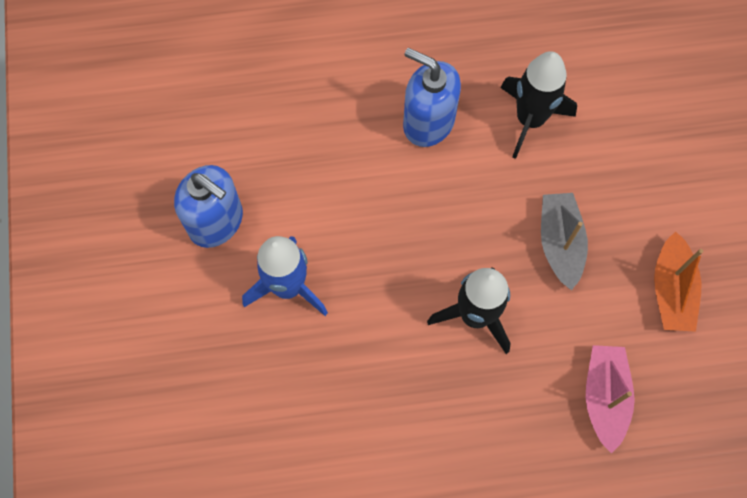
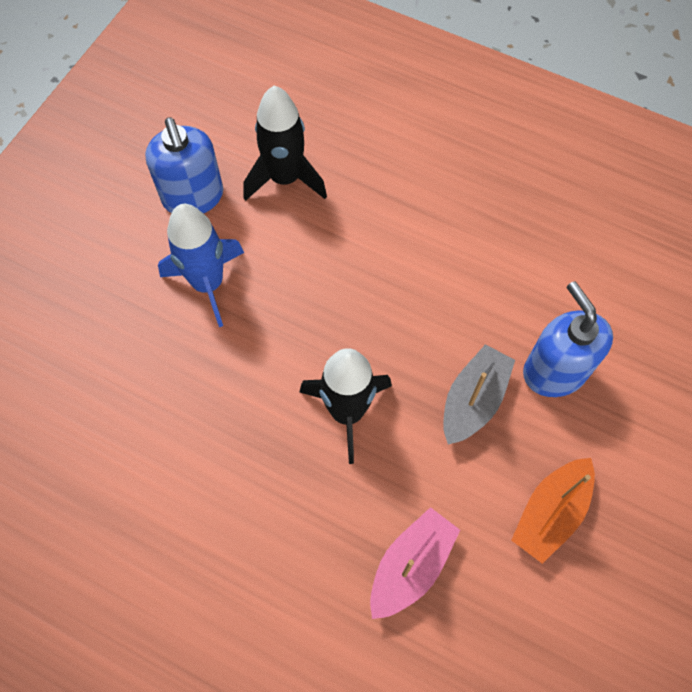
camera: 35 degrees right, 5 degrees down
blue soap dispenser [403,48,461,147] -> blue soap dispenser moved to [523,281,613,397]
black rocket [500,51,577,159] -> black rocket moved to [243,86,327,201]

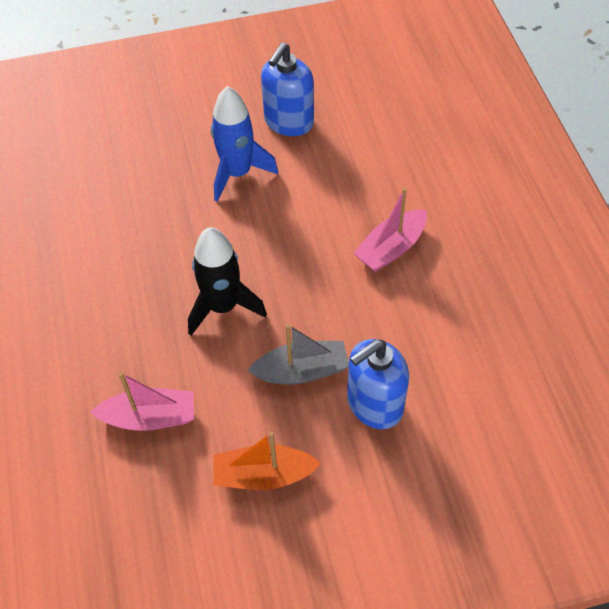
camera: 50 degrees right, 10 degrees down
black rocket [243,86,327,201] -> none
blue soap dispenser [523,281,613,397] -> blue soap dispenser turned 150 degrees counterclockwise [347,339,409,429]
none -> pink boat [353,188,427,272]

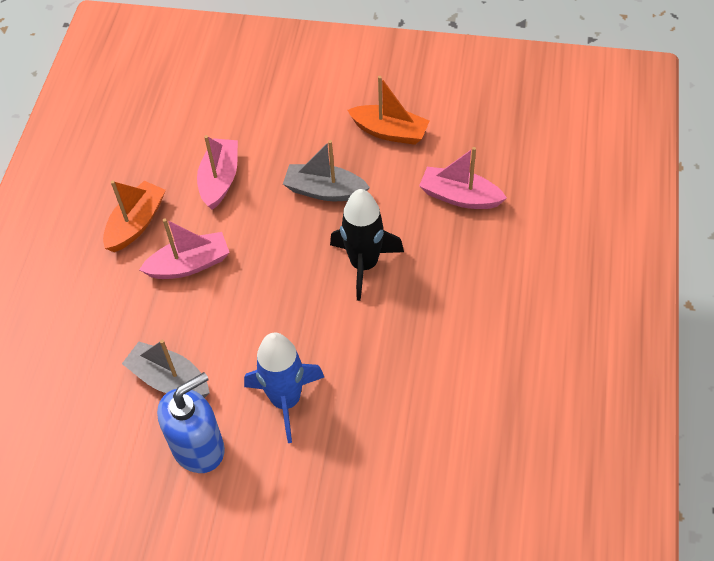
camera: 155 degrees left, 0 degrees up
blue soap dispenser [347,339,409,429] -> none
none -> orange boat [103,180,166,252]
none -> grey boat [122,339,210,398]
none -> pink boat [197,135,238,210]

